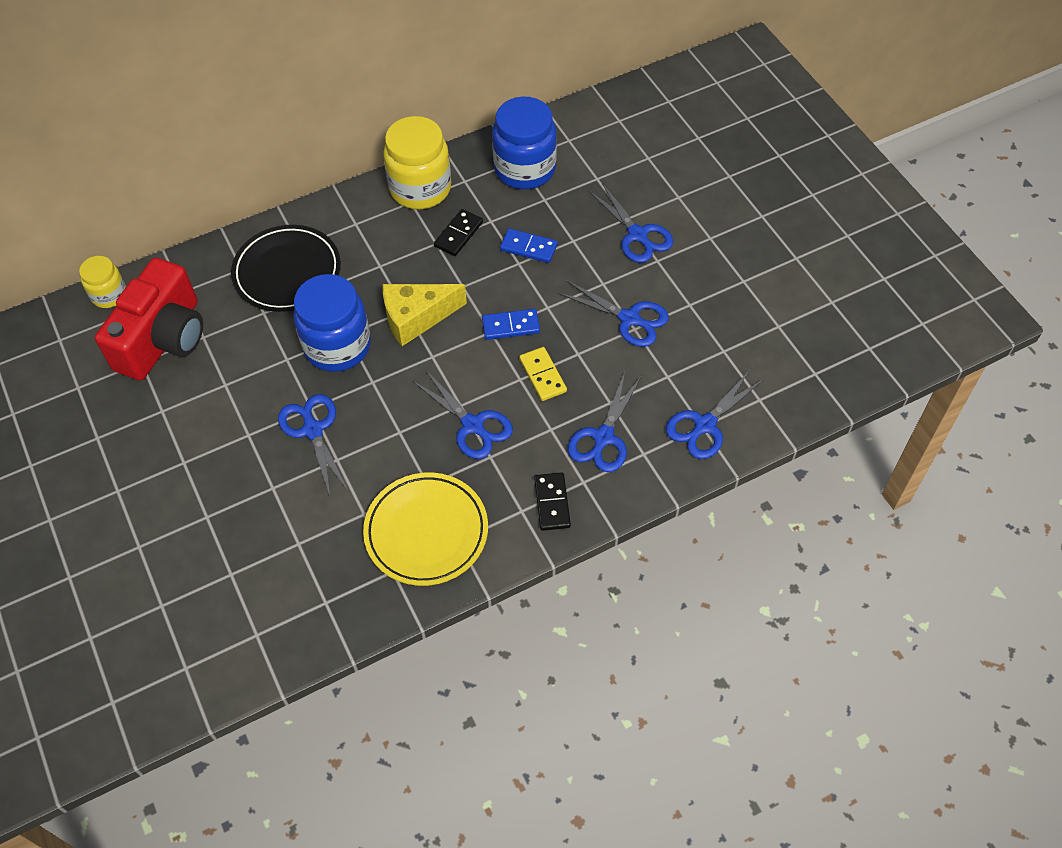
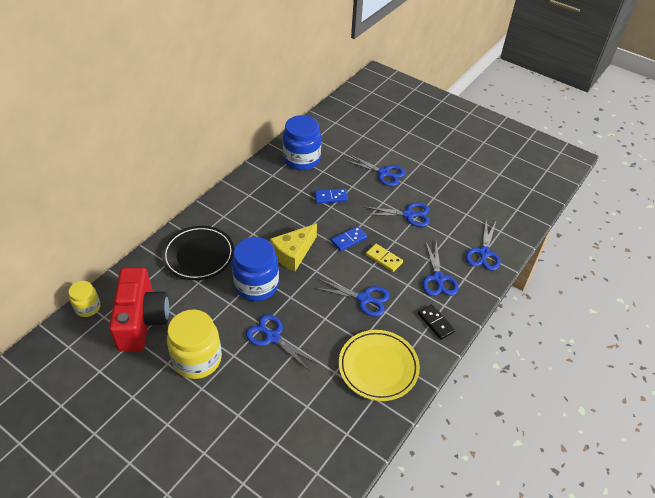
camera: 30 degrees left, 10 degrees down
yellow jar [383,116,451,209] -> yellow jar moved to [167,309,222,379]
black domino [434,209,483,256] -> none

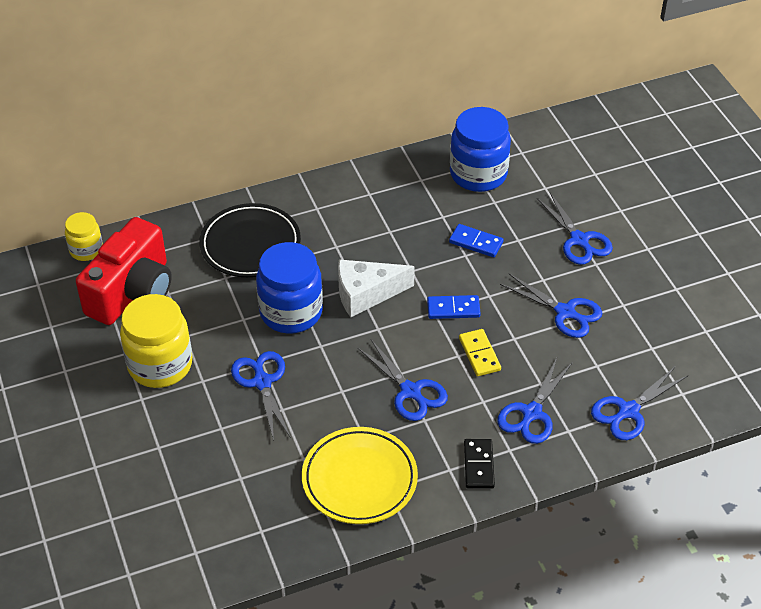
camera: 35 degrees right, 0 degrees up
yellow cheese [270,224,317,272] -> white cheese [338,259,415,317]

